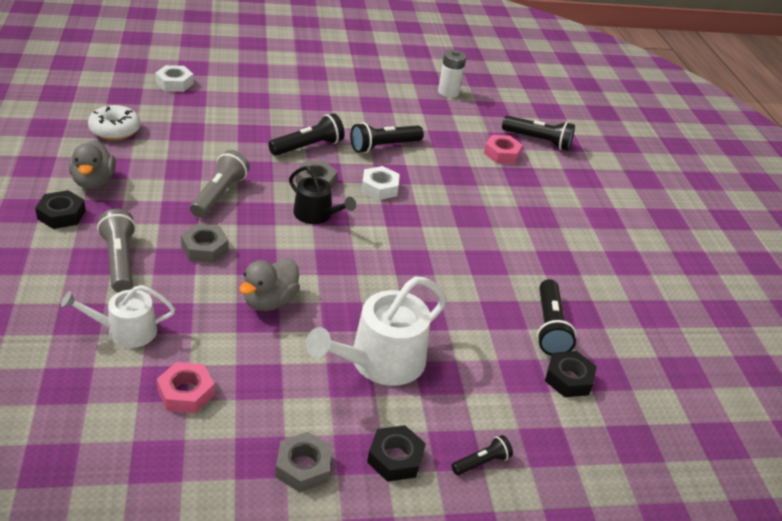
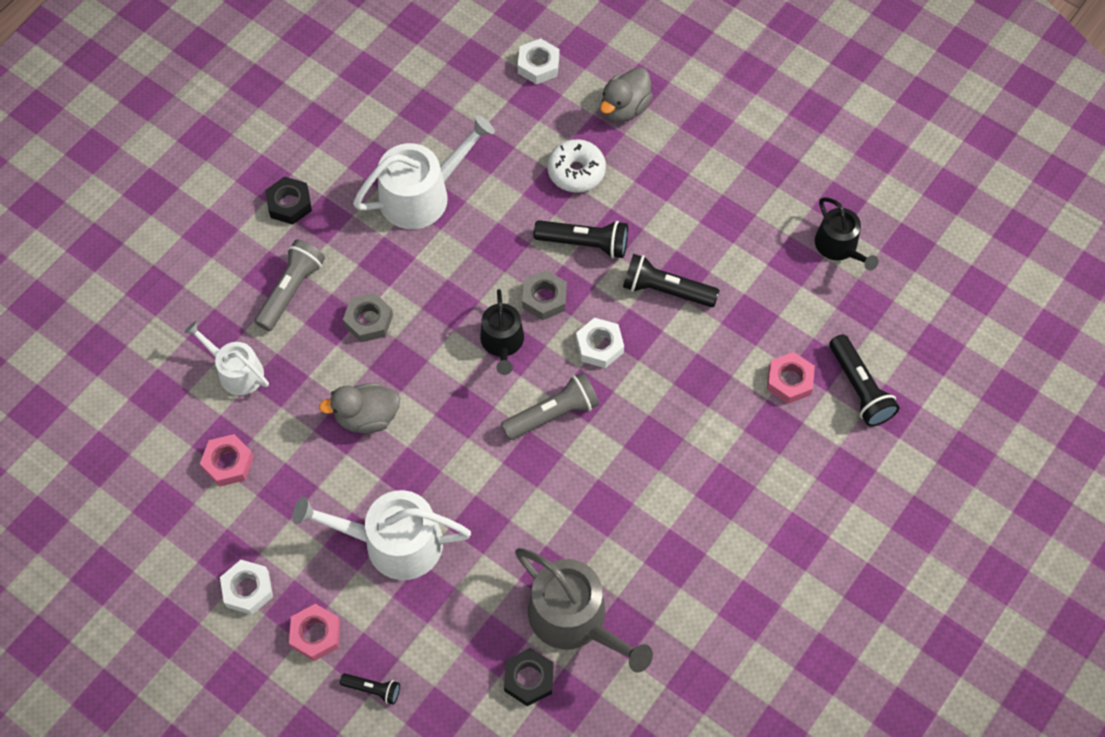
camera: 50 degrees right, 25 degrees up
grey duck [69,140,116,189] -> grey duck moved to [600,67,653,122]
white donut [88,105,140,140] -> white donut moved to [547,139,606,192]
grey flashlight [190,150,250,218] -> grey flashlight moved to [501,372,599,440]
grey nut [276,432,332,493] -> white nut [220,560,273,615]
black nut [367,425,426,482] -> pink nut [289,604,340,661]
white battery [438,50,466,98] -> black watering can [815,197,879,270]
black flashlight [537,279,576,356] -> grey watering can [515,548,653,673]
none -> white watering can [353,115,495,229]

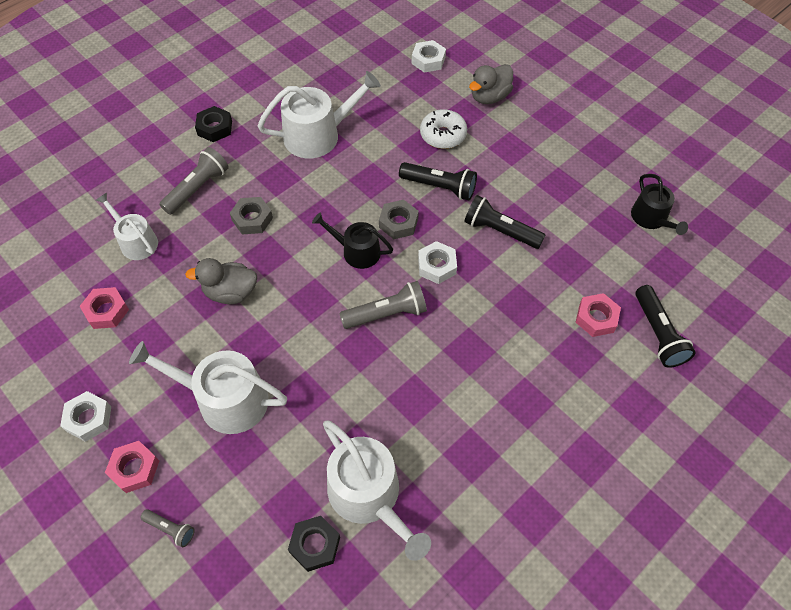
camera: 10 degrees right, 5 degrees down
black flashlight [340,673,400,705] -> grey flashlight [140,509,195,547]
black watering can [480,289,524,375] -> black watering can turned 105 degrees clockwise [312,212,393,269]
grey watering can [515,548,653,673] -> white watering can [323,420,431,561]

